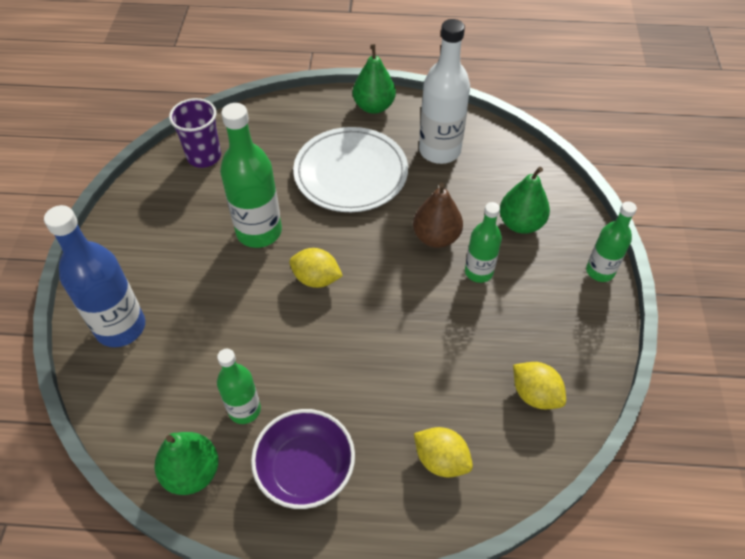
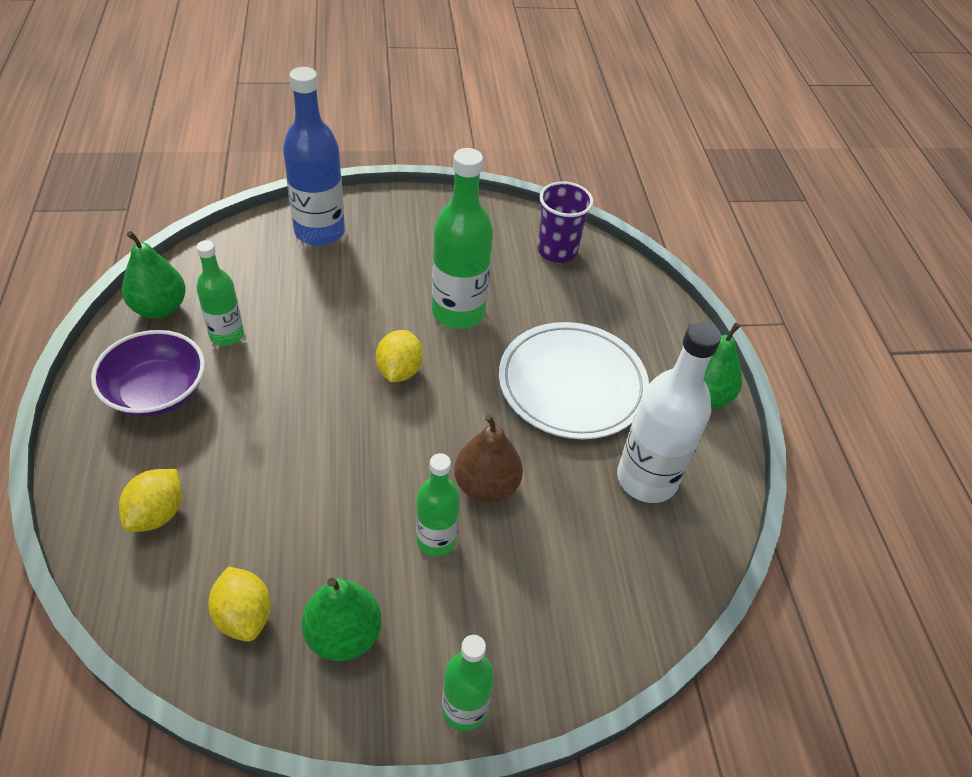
camera: 75 degrees right, 5 degrees down
green pear [500,167,550,234] -> green pear moved to [302,578,382,661]
yellow lemon [513,362,566,409] -> yellow lemon turned 60 degrees counterclockwise [208,567,271,642]

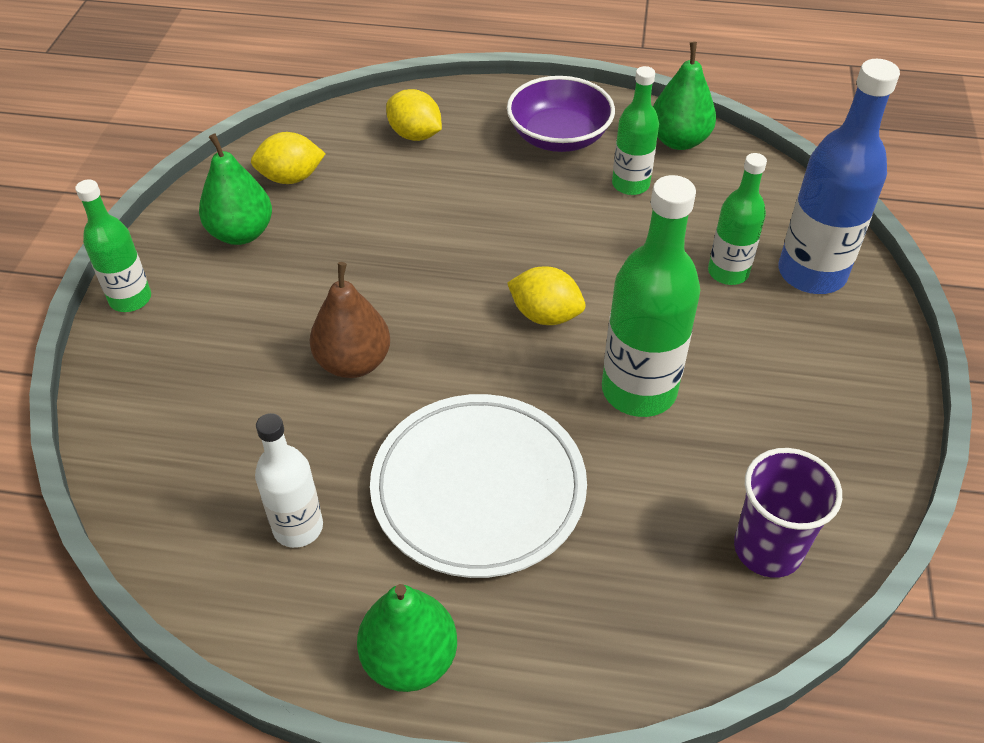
camera: 110 degrees right, 0 degrees up
green bottle [416,453,460,556] -> green bottle moved to [708,153,767,285]
white bottle [617,321,721,503] -> white bottle [255,413,323,548], size x0.60

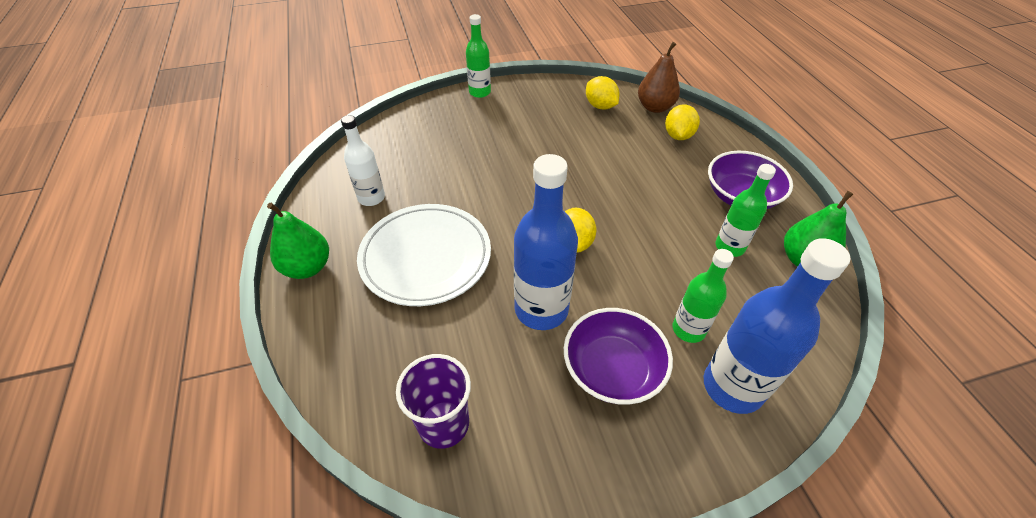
camera: 65 degrees right, 0 degrees up
green pear [199,133,272,245] -> none
brown pear [310,262,390,378] -> brown pear moved to [638,42,680,113]
green bottle [602,175,700,417] -> blue bottle [514,154,578,330]
none -> purple bowl [564,308,673,405]

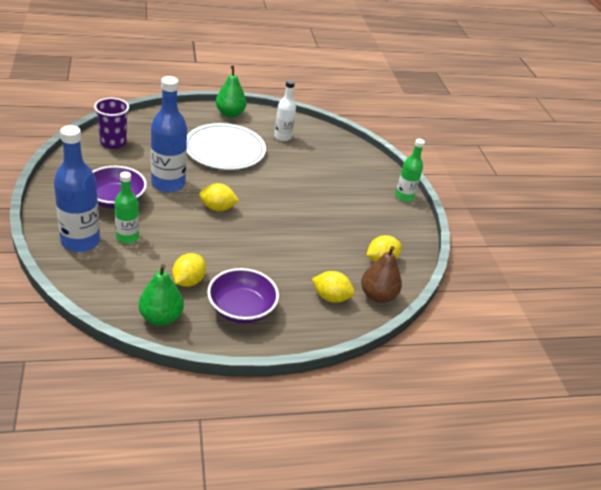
camera: 90 degrees right, 10 degrees down
green bottle [715,164,776,257] -> yellow lemon [172,253,206,287]

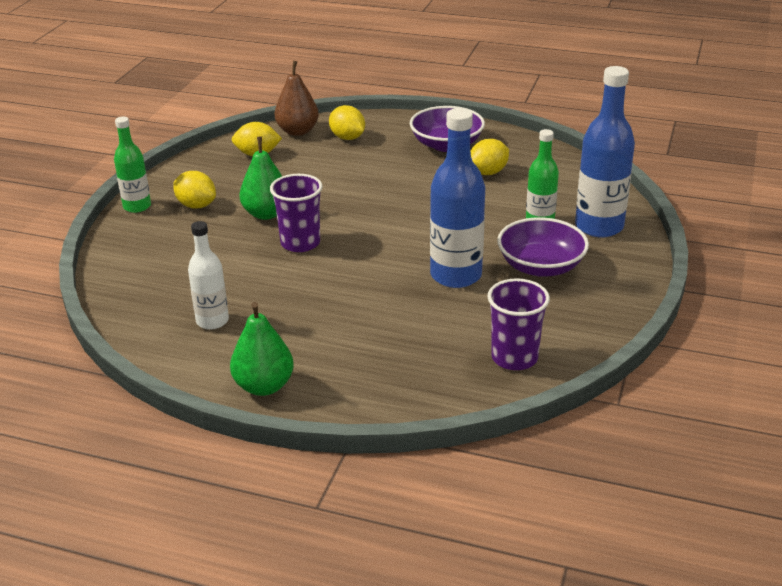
camera: 145 degrees left, 5 degrees down
green pear [139,264,184,326] -> green pear moved to [239,137,282,220]
white plate [187,123,266,170] -> none
yellow lemon [199,183,239,211] -> yellow lemon moved to [173,171,216,209]
none -> purple cup [270,174,323,252]

